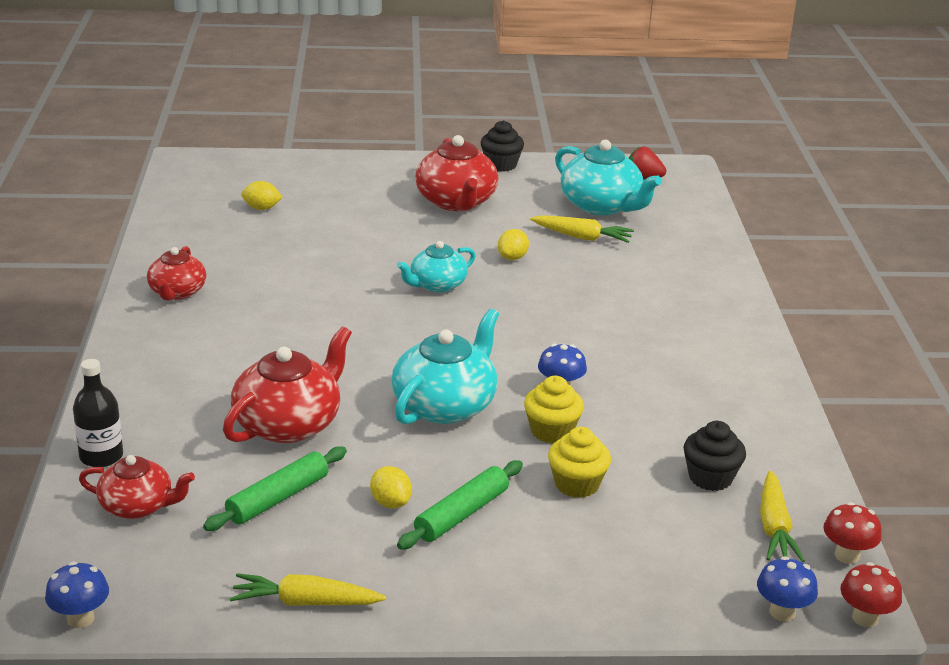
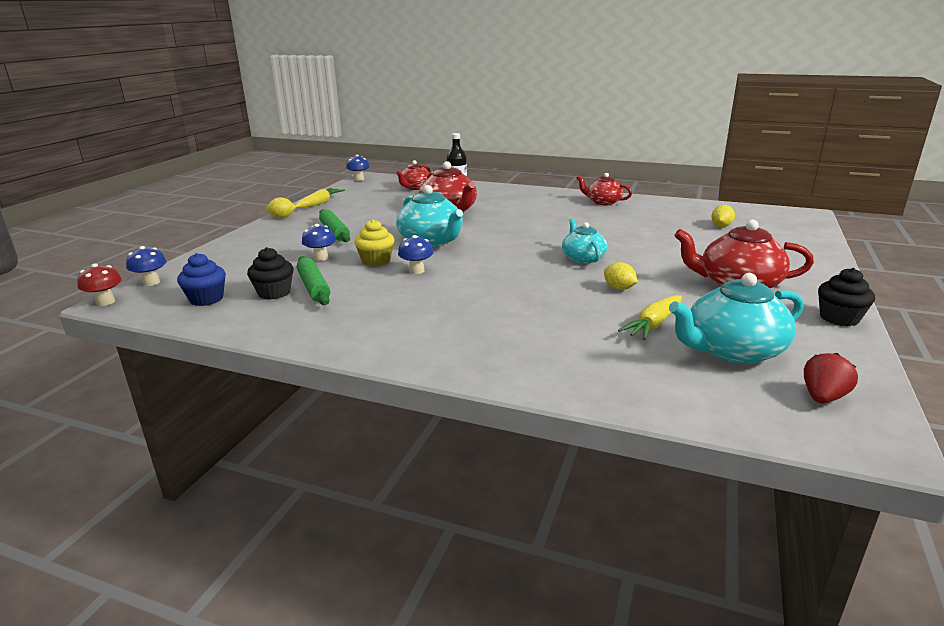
camera: 115 degrees right, 5 degrees down
green rolling pin [203,446,347,531] -> green rolling pin moved to [297,256,330,305]
yellow lemon [370,466,412,508] -> yellow lemon moved to [266,197,296,218]
yellow cupcake [548,427,611,498] -> blue mushroom [302,224,336,261]
yellow carrot [760,470,805,562] -> blue cupcake [177,253,226,306]
red mushroom [823,502,882,564] -> none

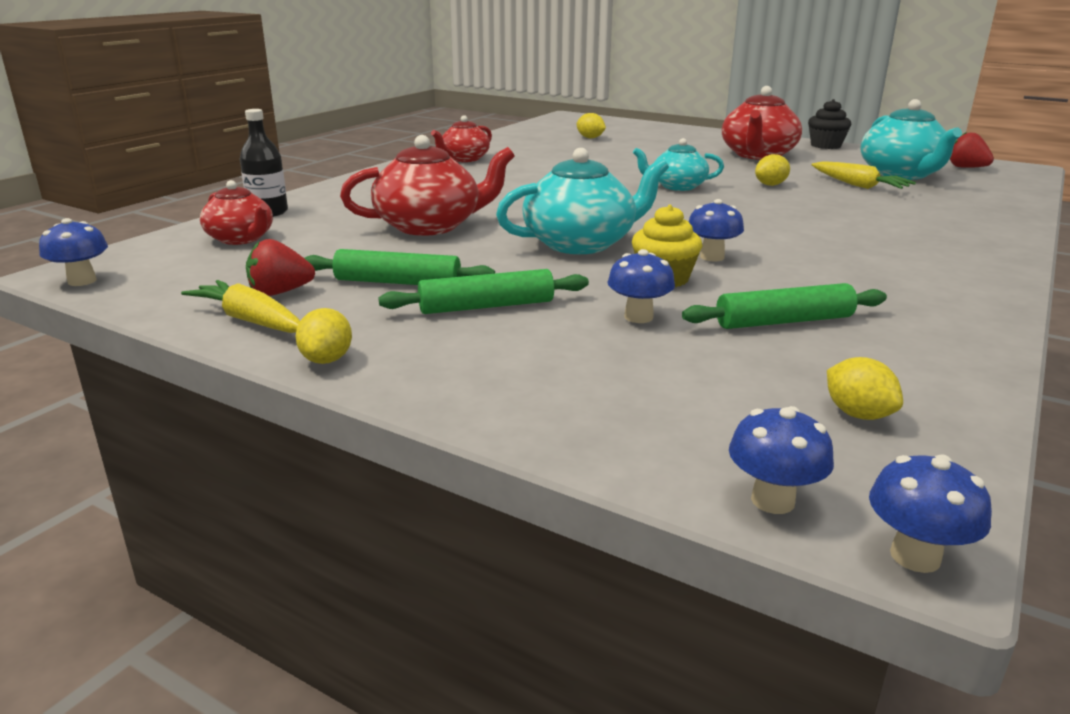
camera: 80 degrees left, 0 degrees up
red mushroom [77,263,122,306] -> blue mushroom [869,454,992,573]
blue cupcake [177,253,226,306] -> yellow lemon [827,357,903,420]
black cupcake [247,247,293,299] -> none
none -> red strawberry [246,239,315,296]
none -> green rolling pin [304,249,495,285]

